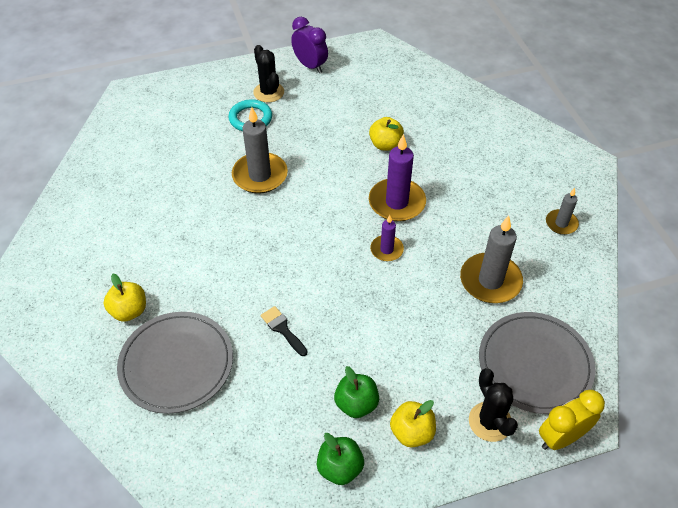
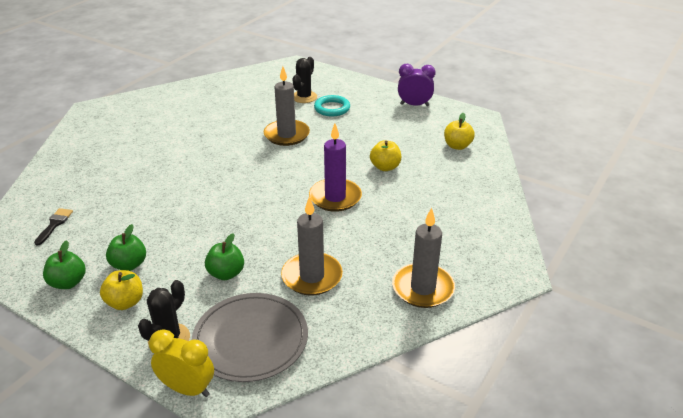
camera: 50 degrees right, 15 degrees down
yellow apple [104,274,146,322] -> yellow apple moved to [444,113,475,150]
grey plate [117,312,233,414] -> none
black cactus [253,45,284,103] -> black cactus moved to [293,57,317,103]
black brush [261,306,308,356] -> black brush moved to [34,208,73,246]
purple clock [291,17,328,73] -> purple clock turned 90 degrees counterclockwise [398,64,436,106]
purple candle [370,215,404,261] -> none
grey candle [546,188,579,235] -> grey candle [392,208,455,308], size x1.80
none -> green apple [205,233,244,280]

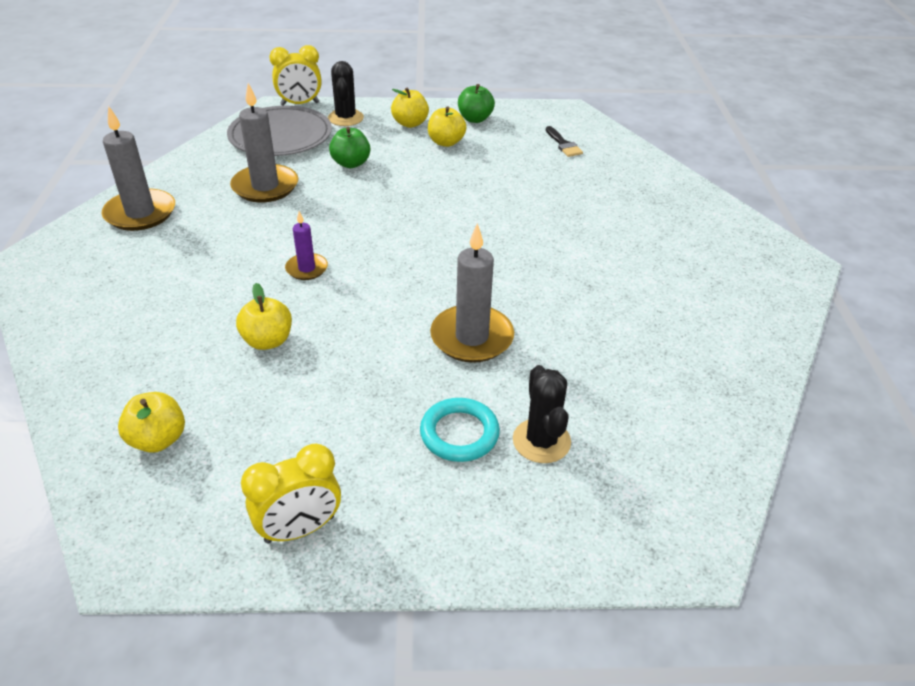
camera: 145 degrees right, 5 degrees up
green apple [106,224,146,271] -> yellow apple [428,106,466,147]
purple candle [309,124,362,212] -> purple candle [285,211,328,280], size x0.55
purple clock [398,64,436,106] -> yellow clock [241,443,341,544]

